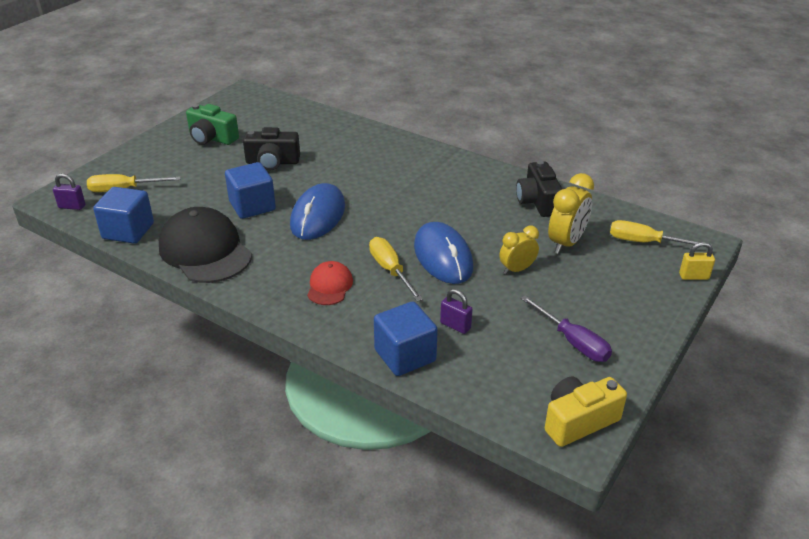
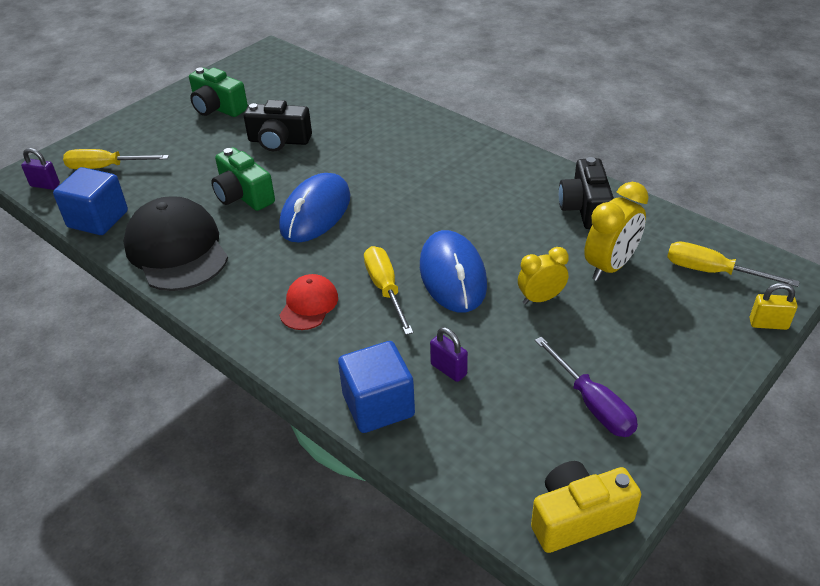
camera: 10 degrees right, 5 degrees up
blue cube [225,162,276,219] -> green camera [211,147,275,211]

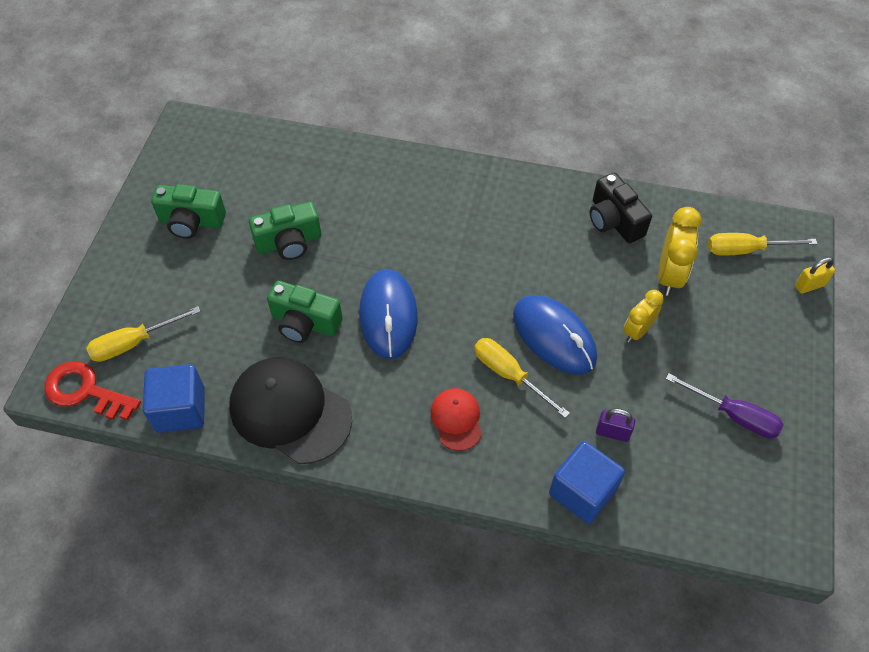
camera: 30 degrees left, 15 degrees up
purple padlock [21,148,60,190] -> red key [44,361,141,420]
black camera [244,100,312,151] -> green camera [249,202,321,260]
yellow camera [531,461,641,553] -> none

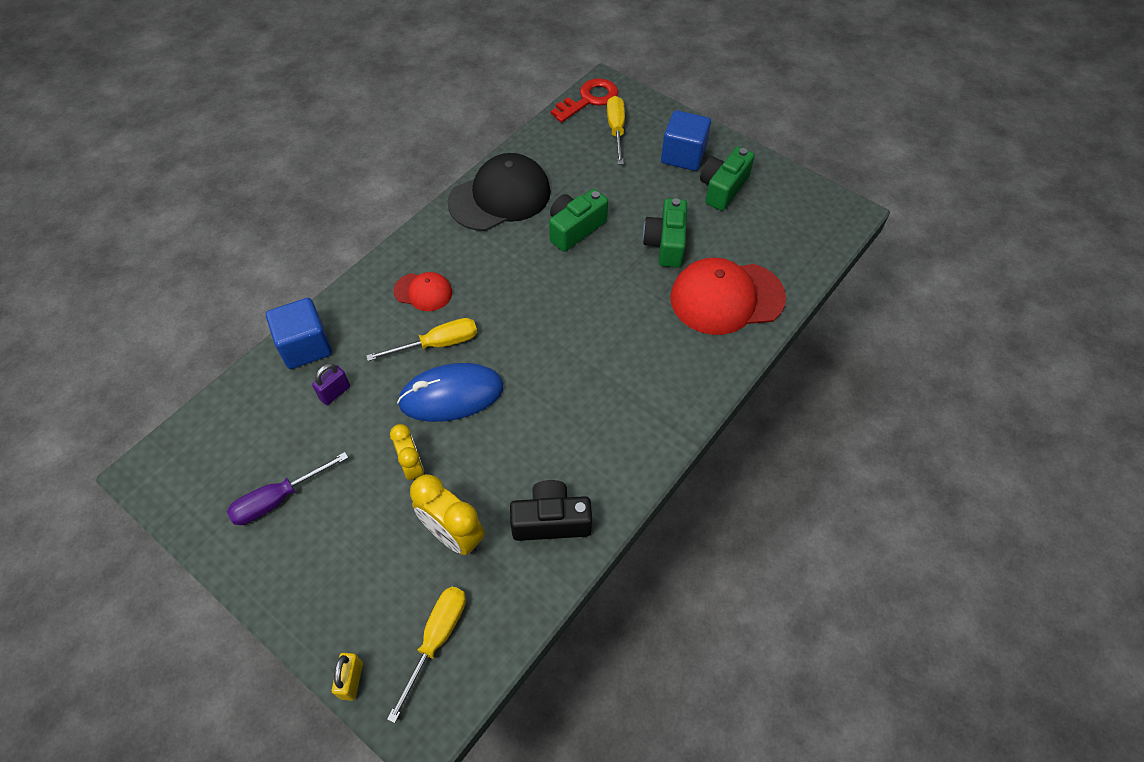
camera: 115 degrees right, 0 degrees up
blue cube [143,364,205,433] -> blue cube moved to [661,110,711,171]
blue mouse [359,269,418,359] -> none
none -> red cap [670,258,786,335]

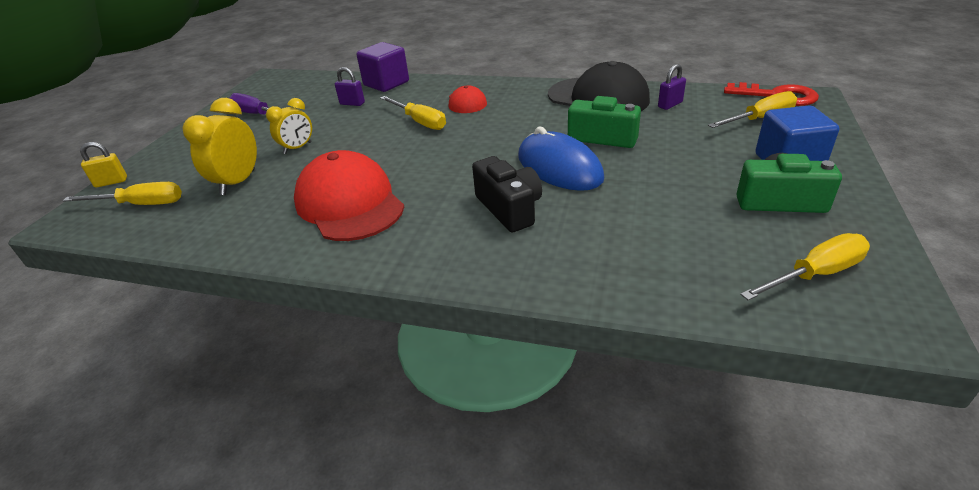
camera: 70 degrees right, 20 degrees down
blue cube [266,298,332,369] -> purple cube [357,42,409,92]
blue mouse [397,363,504,422] -> blue mouse moved to [518,127,604,191]
black camera [510,480,592,541] -> black camera moved to [472,156,542,232]
green camera [643,198,687,268] -> none
red cap [670,258,786,335] -> red cap moved to [294,150,404,241]
none -> purple padlock [658,64,686,110]
none -> yellow screwdriver [740,233,870,300]

